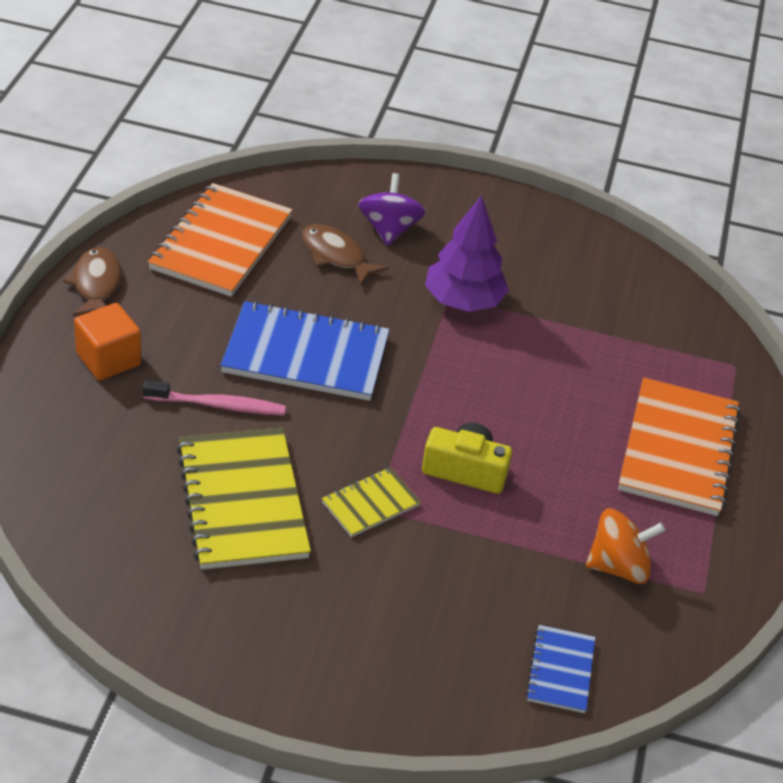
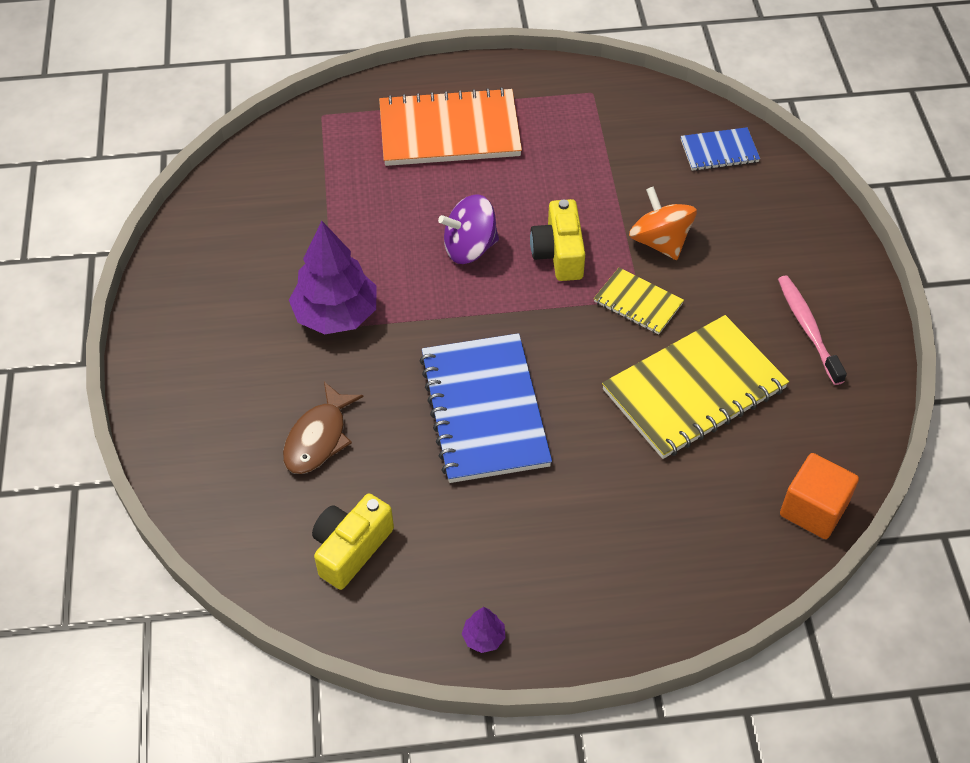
camera: 105 degrees left, 10 degrees up
brown fish [63,247,121,317] -> purple tree [462,607,506,653]
orange cube [74,303,141,380] -> orange cube moved to [780,453,859,539]
pink toothbrush [143,380,286,415] -> pink toothbrush moved to [778,275,847,385]
orange notebook [148,183,293,297] -> yellow camera [312,494,394,590]
purple spinning top [358,173,426,246] -> purple spinning top moved to [438,194,499,264]
orange spinning top [586,509,665,584] -> orange spinning top moved to [629,186,697,260]

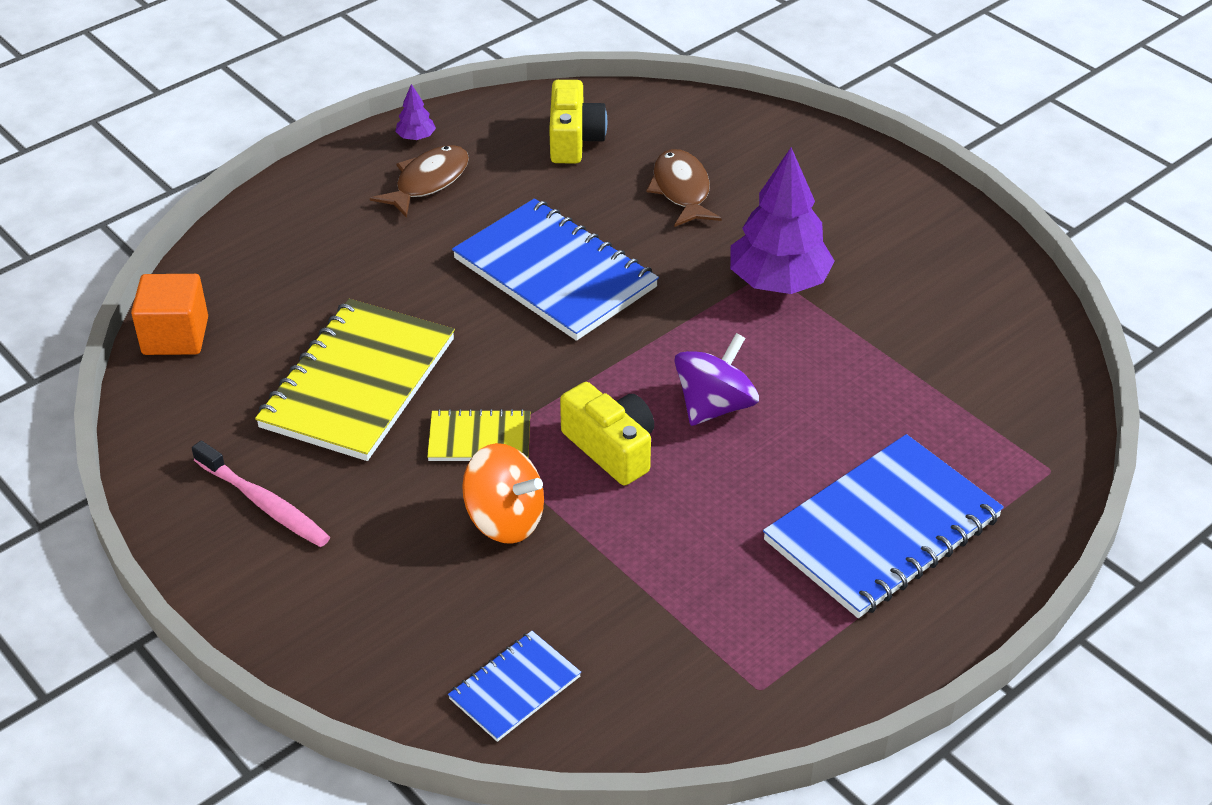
camera: 145 degrees right, 10 degrees down
orange notebook [379,87,522,166] -> blue notebook [763,434,1004,618]
none -> brown fish [370,145,469,218]

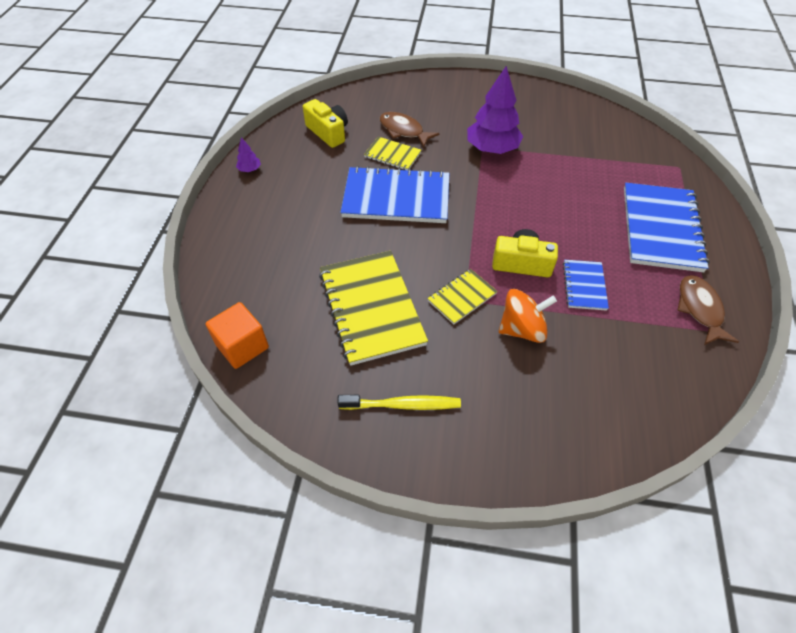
camera: 40 degrees left, 10 degrees up
pink toothbrush [192,441,330,547] -> yellow toothbrush [337,395,461,410]
brown fish [370,145,469,218] -> brown fish moved to [677,275,739,345]
blue notebook [448,631,581,742] -> blue notebook moved to [563,260,609,311]
purple spinning top [674,333,759,426] -> none
none -> yellow notebook [364,137,421,170]

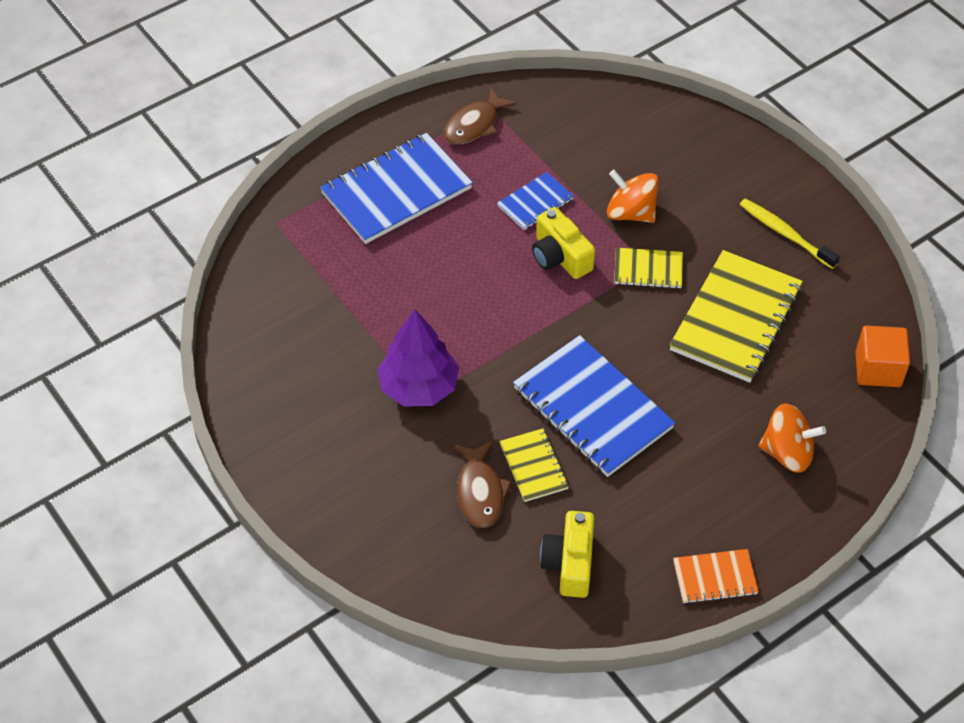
camera: 135 degrees left, 0 degrees up
purple tree [236,138,261,172] -> orange notebook [673,549,759,604]
none -> orange spinning top [759,404,826,473]

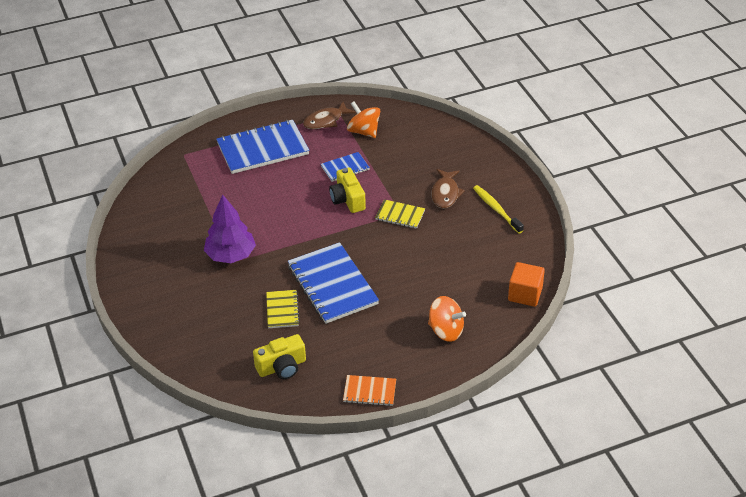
camera: 15 degrees right, 10 degrees down
brown fish [454,441,512,528] -> brown fish moved to [431,169,465,209]
yellow camera [540,511,594,598] -> yellow camera turned 135 degrees counterclockwise [253,334,306,379]
orange spinning top [607,170,659,223] -> orange spinning top moved to [347,101,380,138]
yellow notebook [669,250,803,383] -> none

